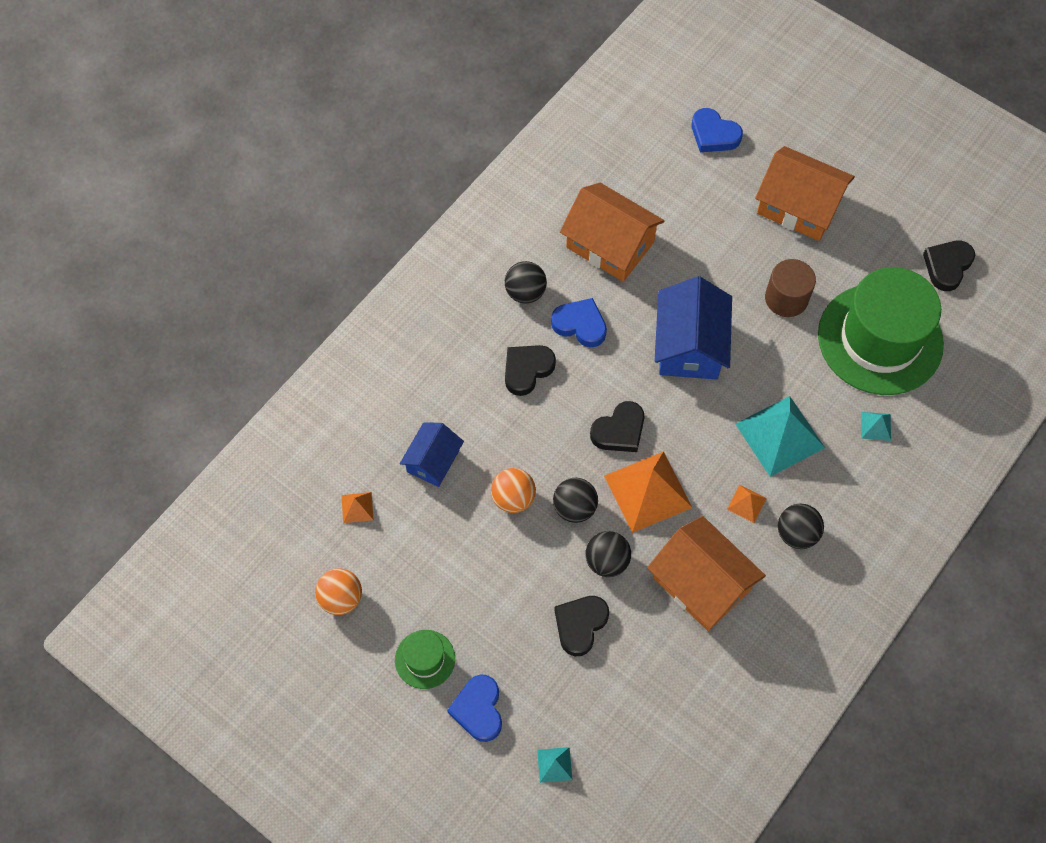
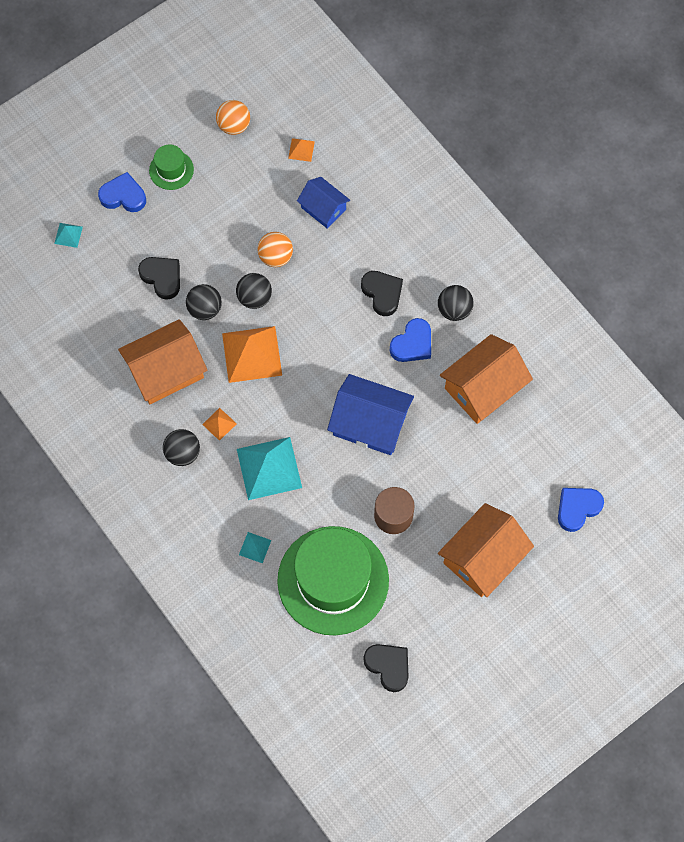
camera: 105 degrees right, 5 degrees up
black heart [590,401,645,452] -> none

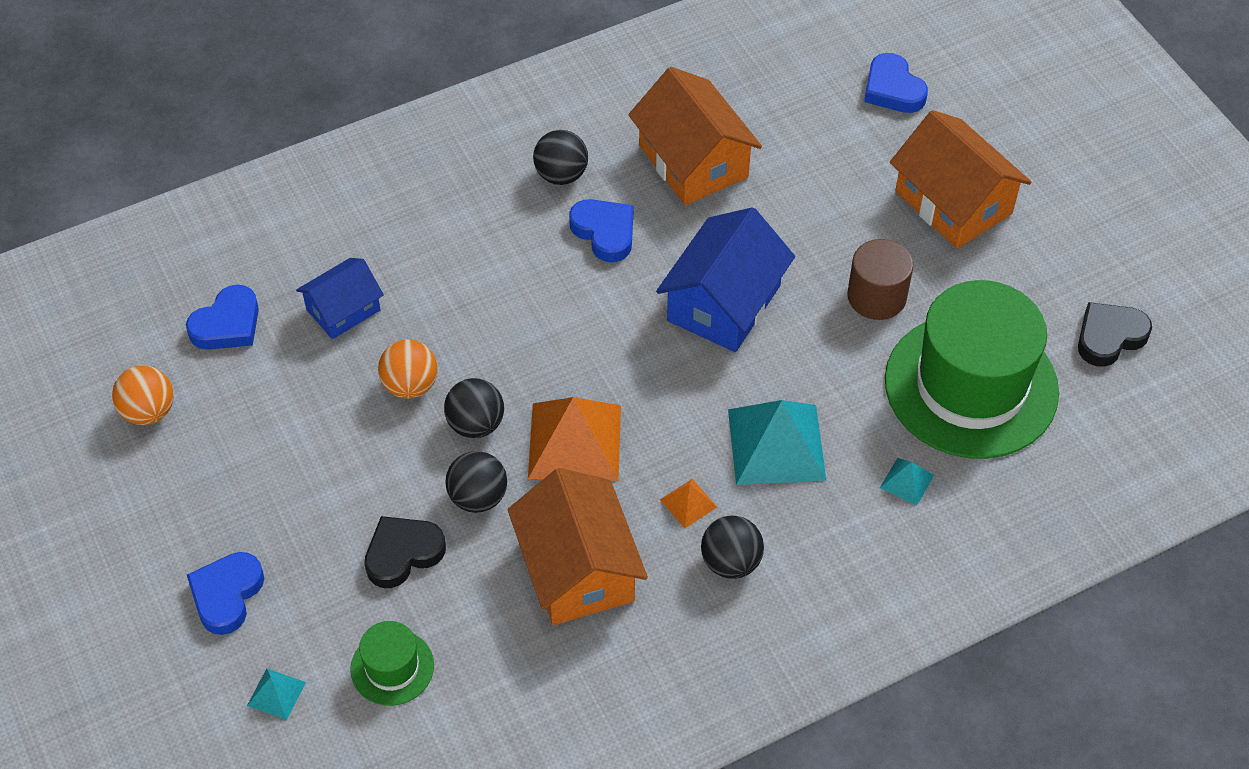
camera: 80 degrees left, 15 degrees down
green hat [149,144,194,190] -> green hat moved to [350,621,434,706]
orange pyramid [288,138,315,162] -> blue heart [186,284,259,350]
black heart [361,271,403,316] -> none

